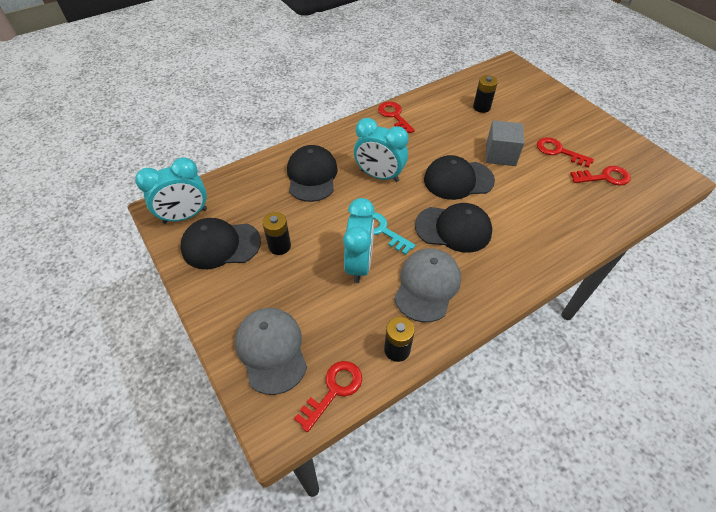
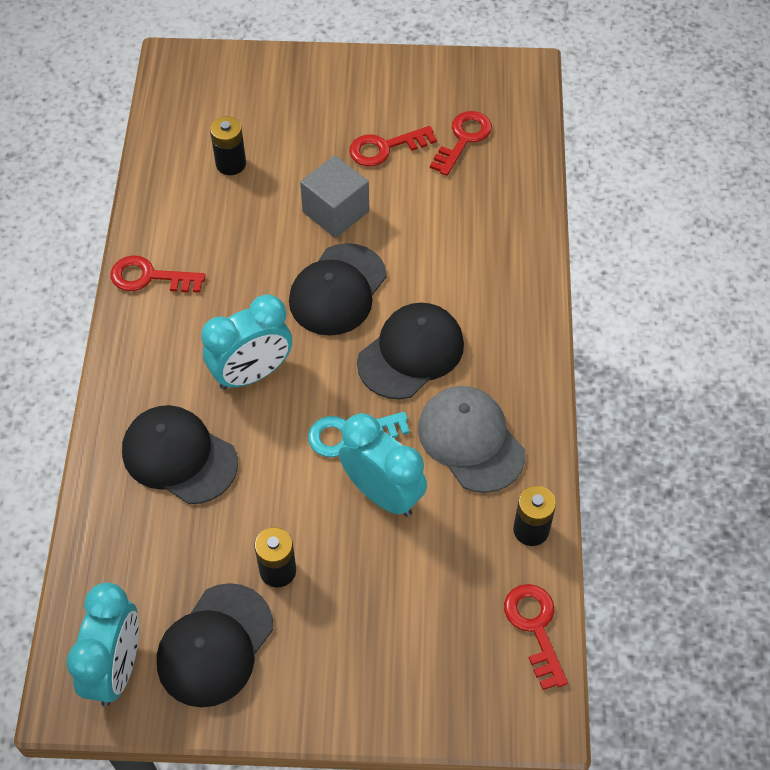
camera: 55 degrees left, 5 degrees up
grey cap [235,308,307,395] -> none

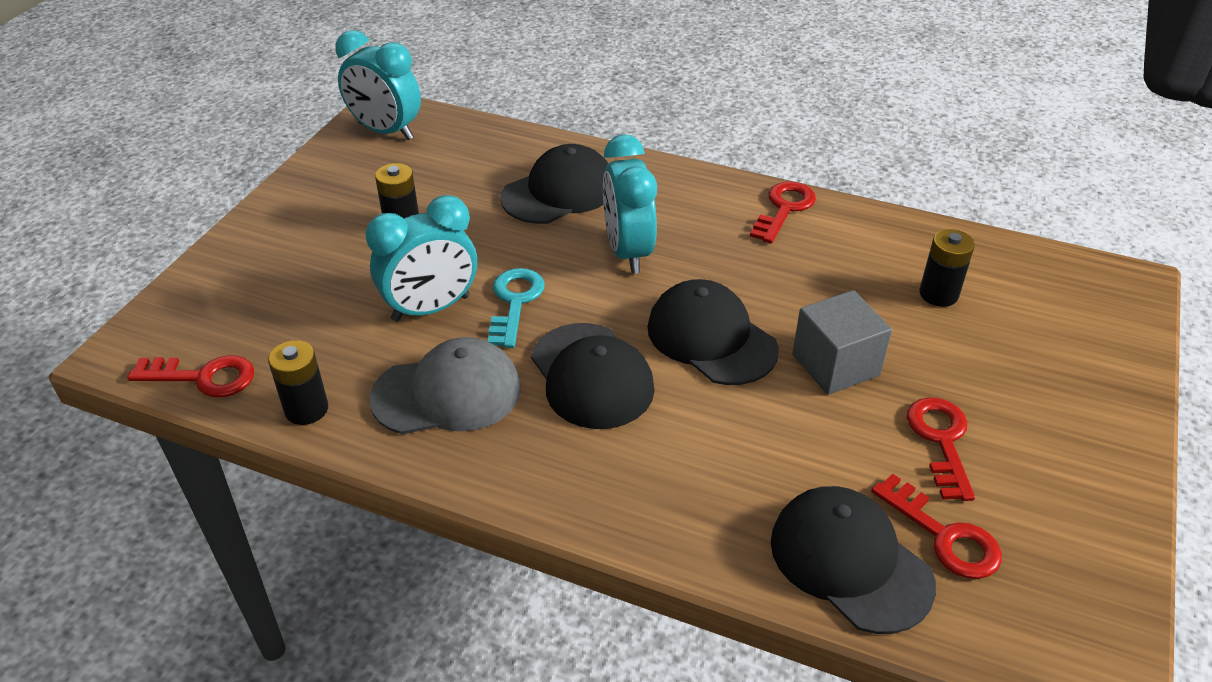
camera: 110 degrees right, 15 degrees down
black cap [157,583,273,707] -> black cap moved to [771,486,936,634]

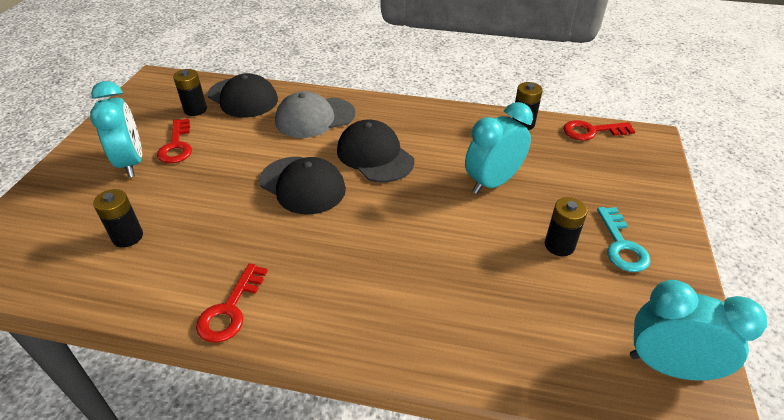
camera: 170 degrees right, 0 degrees up
grey cap [369,337,521,434] -> grey cap moved to [275,91,355,138]
turquoise key [488,268,545,348] -> turquoise key moved to [597,207,650,272]
black cap [500,144,608,224] -> none
turquoise clock [603,134,657,274] -> turquoise clock moved to [90,81,142,177]
grey cube [792,290,892,395] -> none
red key [871,474,1002,579] -> black battery [173,69,207,116]

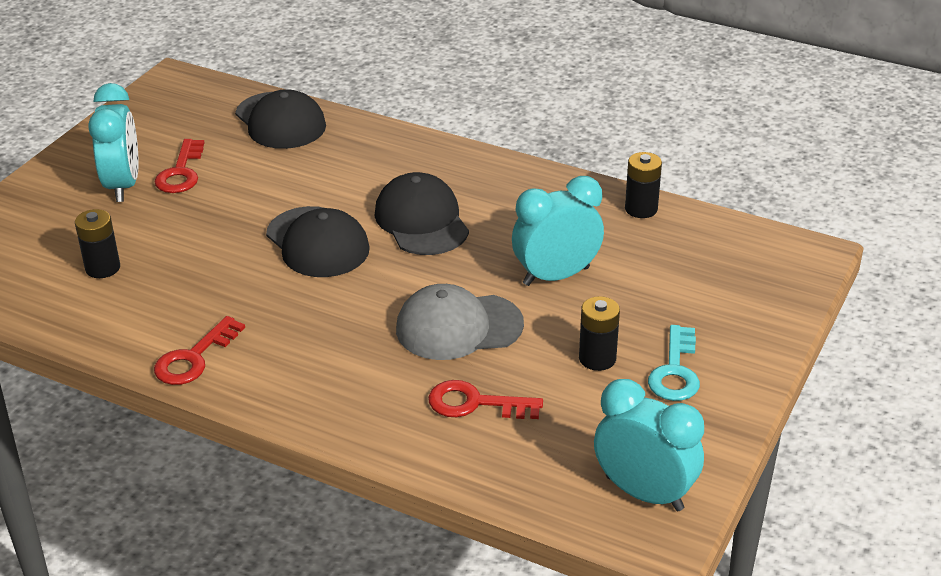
camera: 15 degrees right, 5 degrees down
black battery [173,69,207,116] -> none
grey cap [275,91,355,138] -> grey cap moved to [396,284,524,360]
red key [563,120,635,141] -> red key moved to [428,380,543,419]

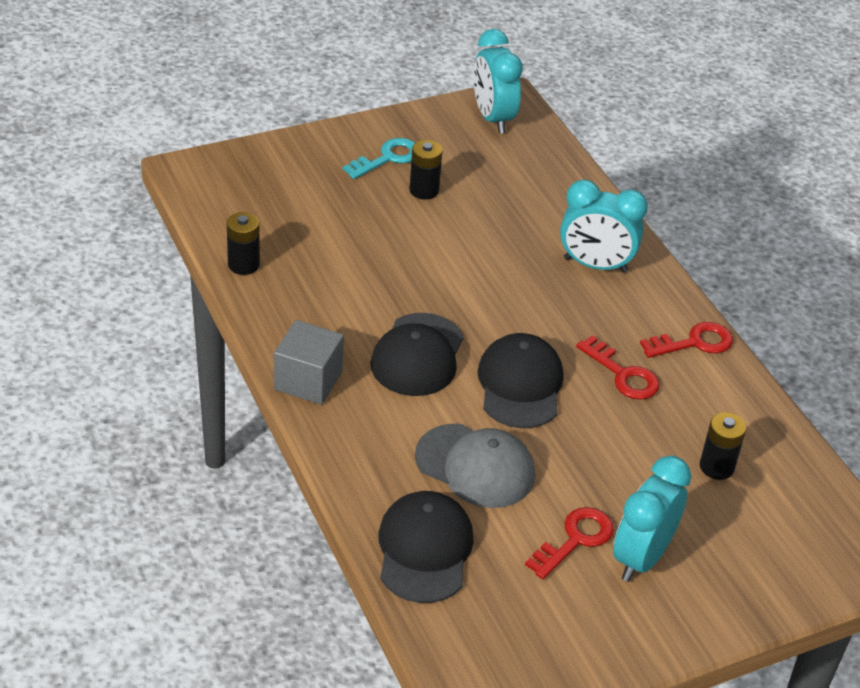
camera: 145 degrees left, 5 degrees up
grey cap [396,284,524,360] -> grey cap moved to [415,424,535,508]
red key [428,380,543,419] -> red key moved to [576,335,660,400]
turquoise clock [512,176,604,286] -> turquoise clock moved to [560,180,648,273]
none -> grey cube [274,320,344,405]

